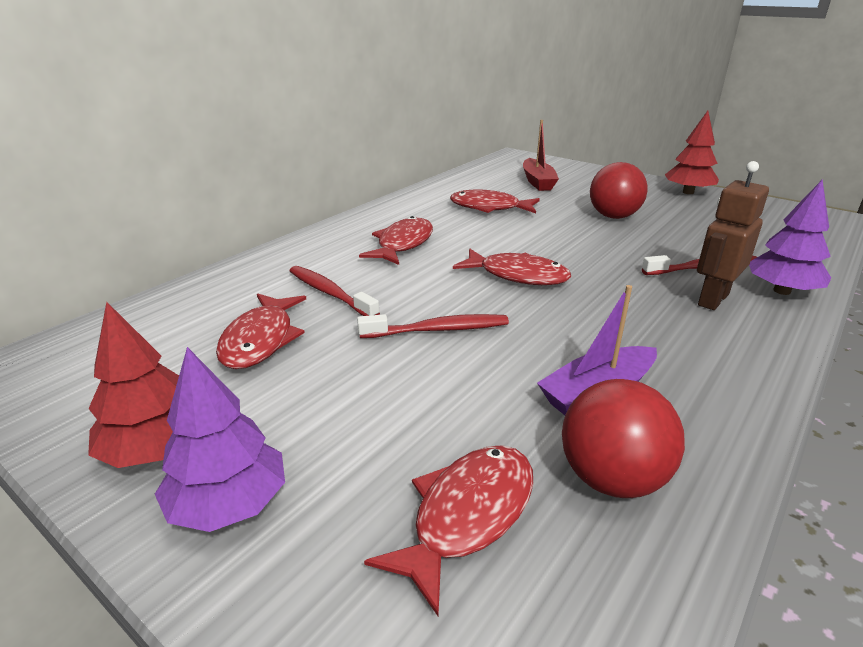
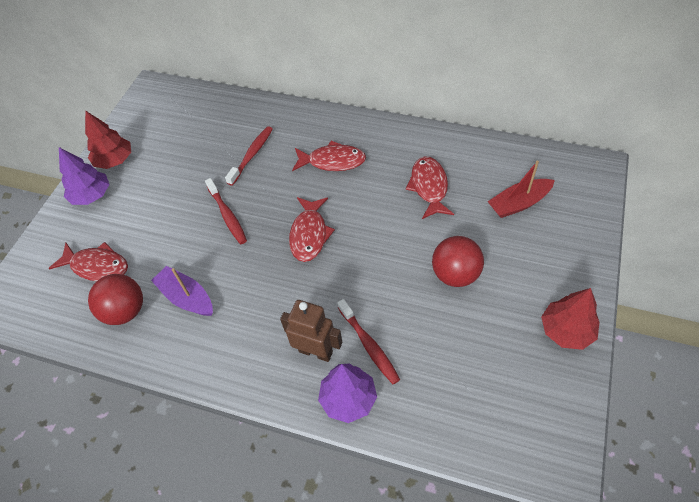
camera: 75 degrees right, 25 degrees up
red fish [216,293,306,369] -> none

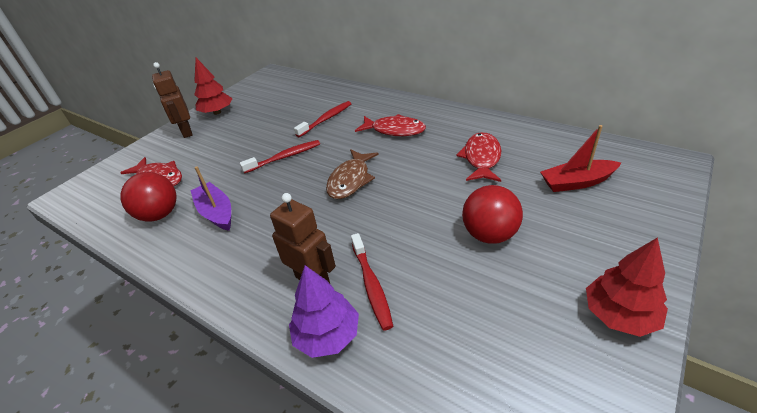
camera: 15 degrees right, 15 degrees down
purple tree [59,147,110,205] -> brown robot [152,62,193,138]
red toothbrush [205,178,247,244] -> red toothbrush turned 105 degrees counterclockwise [240,140,320,173]
red fish [289,197,335,262] -> brown fish [326,149,379,199]

